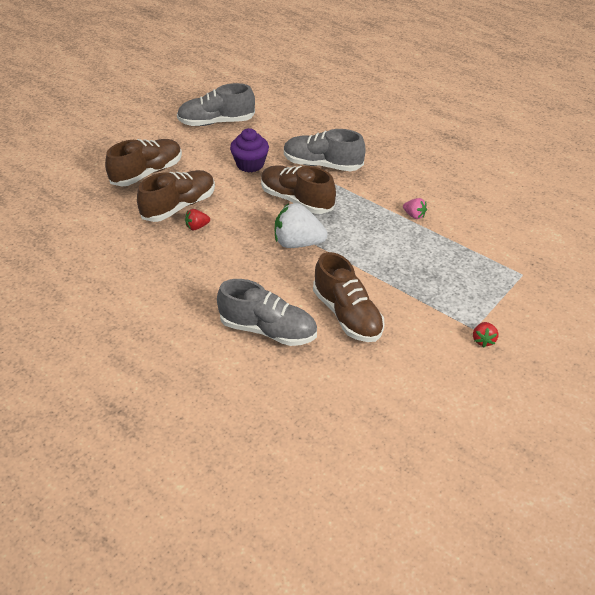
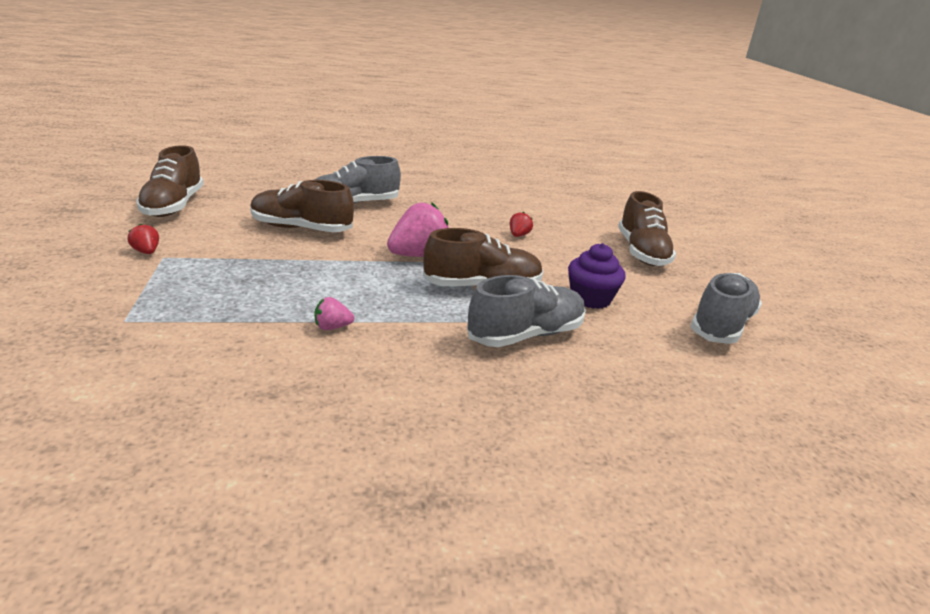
camera: 130 degrees right, 15 degrees down
brown shoe [137,170,215,222] -> brown shoe moved to [136,145,204,217]
white strawberry [275,203,327,248] -> pink strawberry [387,203,449,257]

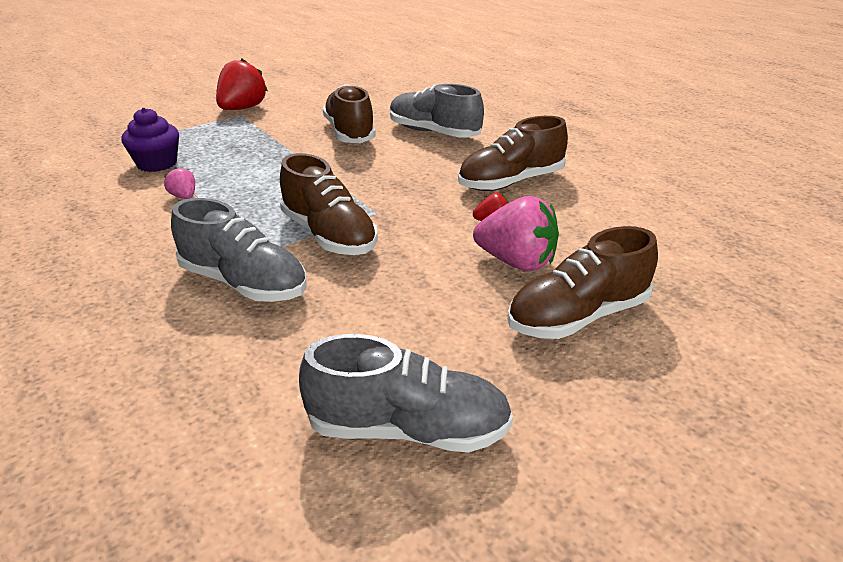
camera: 65 degrees right, 5 degrees up
red strawberry [127,223,159,254] -> red strawberry [216,58,268,110], size x2.06
brown shoe [136,145,204,217] -> brown shoe moved to [458,116,568,191]
pink strawberry [387,203,449,257] -> pink strawberry moved to [473,196,559,271]
purple cupcake [568,243,626,309] -> purple cupcake moved to [121,108,179,172]

